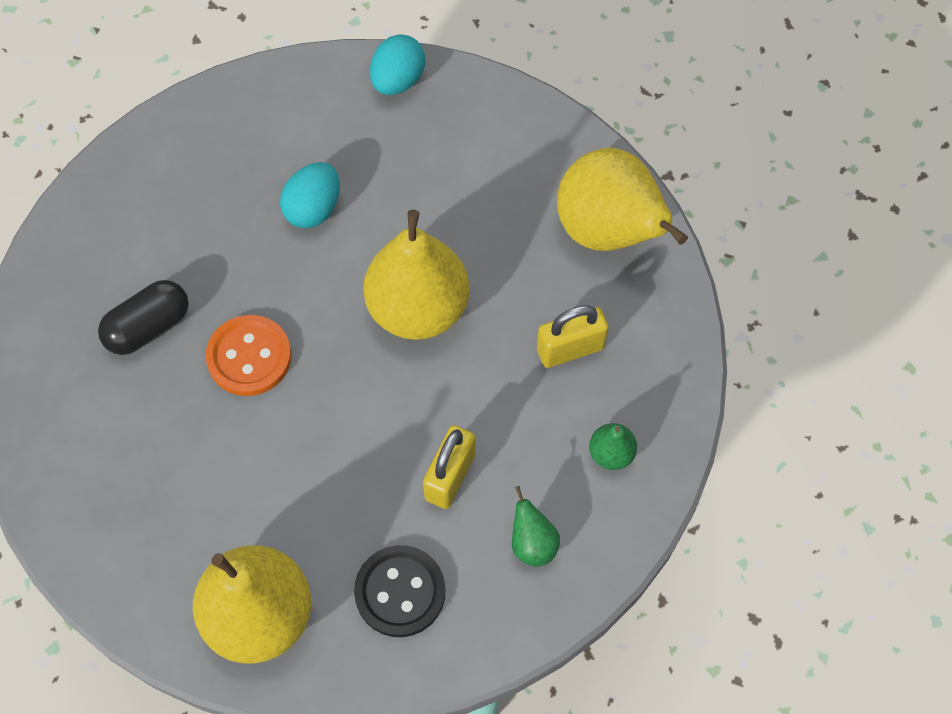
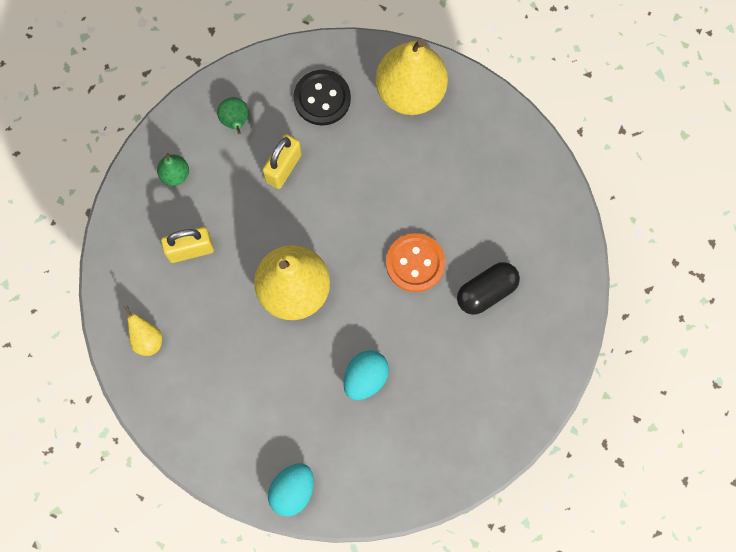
camera: 175 degrees left, 10 degrees up
yellow pear [557,148,688,251] -> yellow pear [124,306,162,356], size x0.44

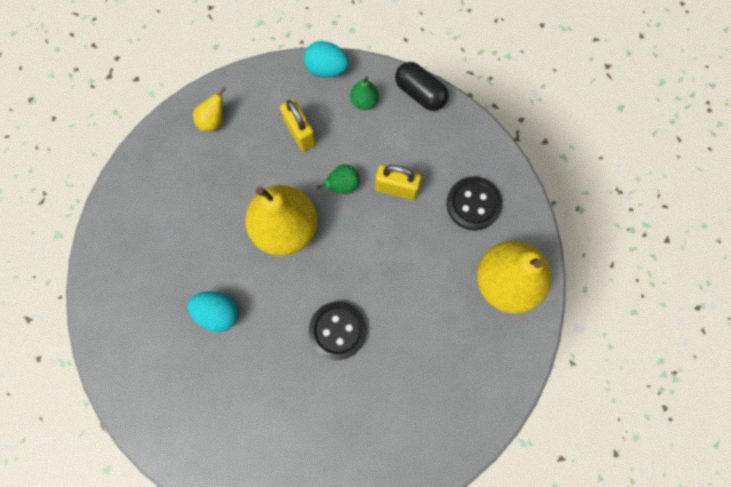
camera: 75 degrees right, 0 degrees up
green pear [217,97,249,134] -> green pear moved to [317,164,360,194]
turquoise egg [268,464,314,517] -> turquoise egg moved to [303,41,349,78]
orange button [386,233,445,292] -> black button [309,302,366,360]
black capsule [457,262,520,315] -> black capsule moved to [395,62,448,111]

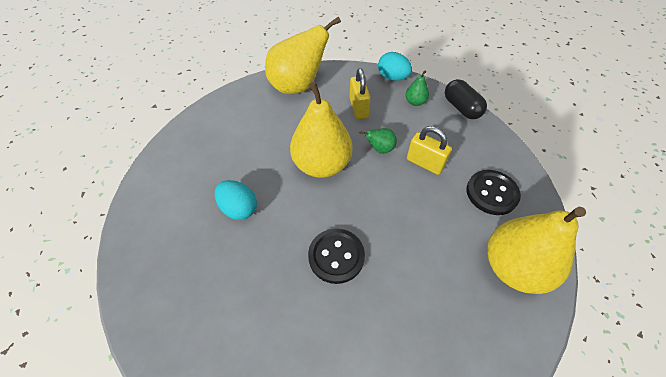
camera: 20 degrees right, 20 degrees down
yellow pear [193,87,226,132] -> yellow pear [265,17,341,94], size x2.29

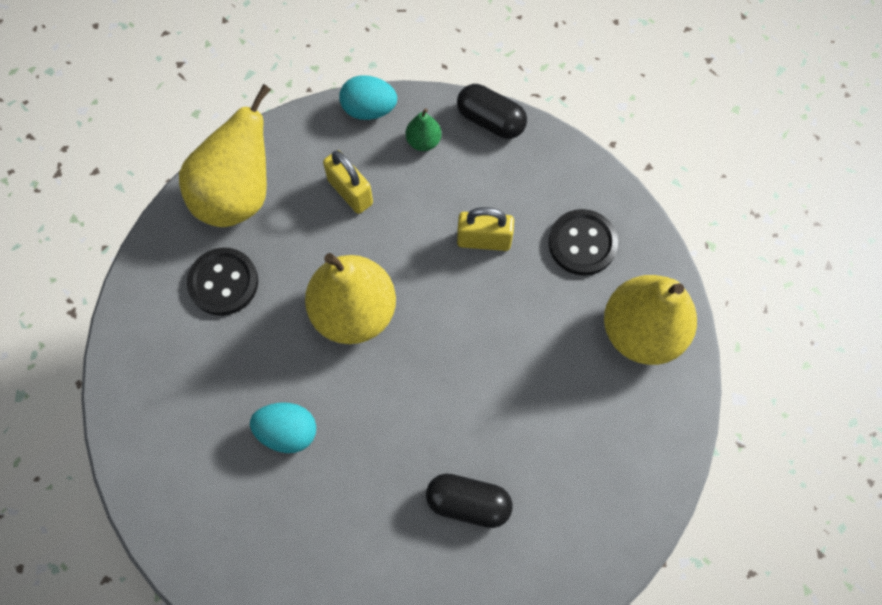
camera: 30 degrees left, 15 degrees up
black button [308,229,365,284] -> black button moved to [187,248,258,316]
green pear [360,128,397,154] -> none
none -> black capsule [426,473,513,528]

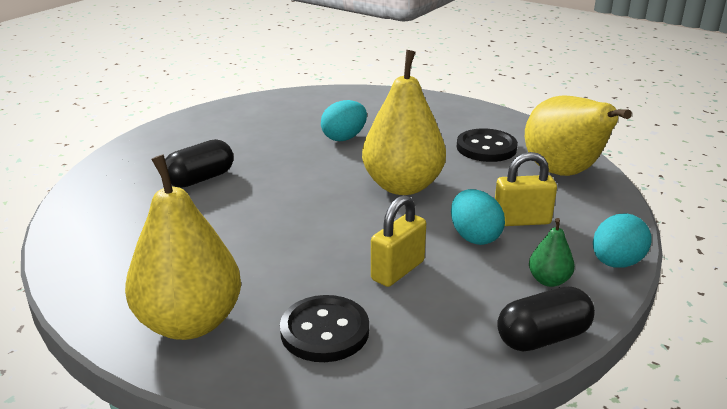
camera: 125 degrees right, 40 degrees down
none -> turquoise egg [451,189,505,245]

